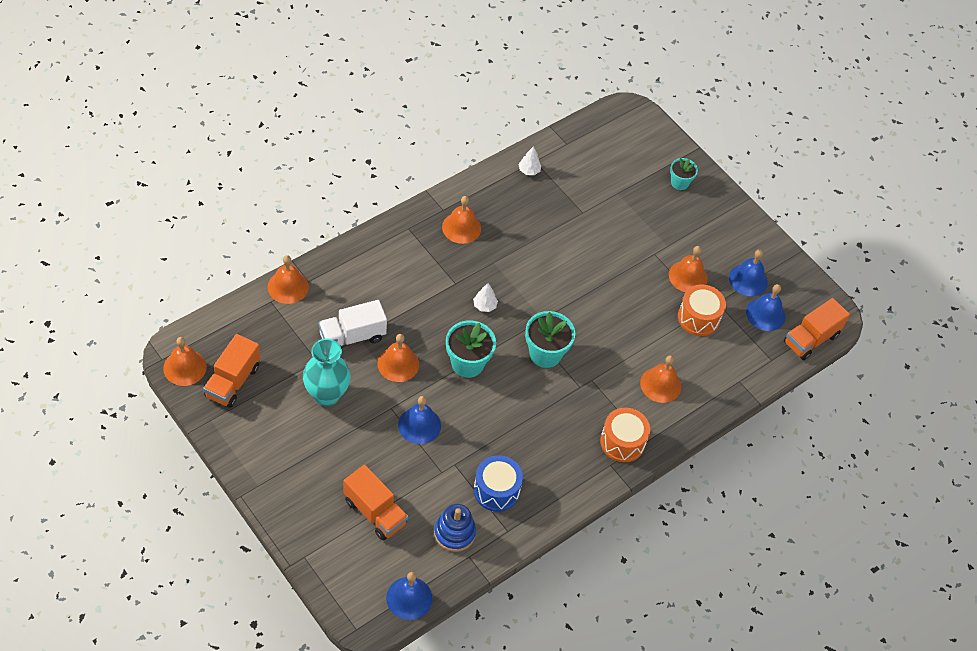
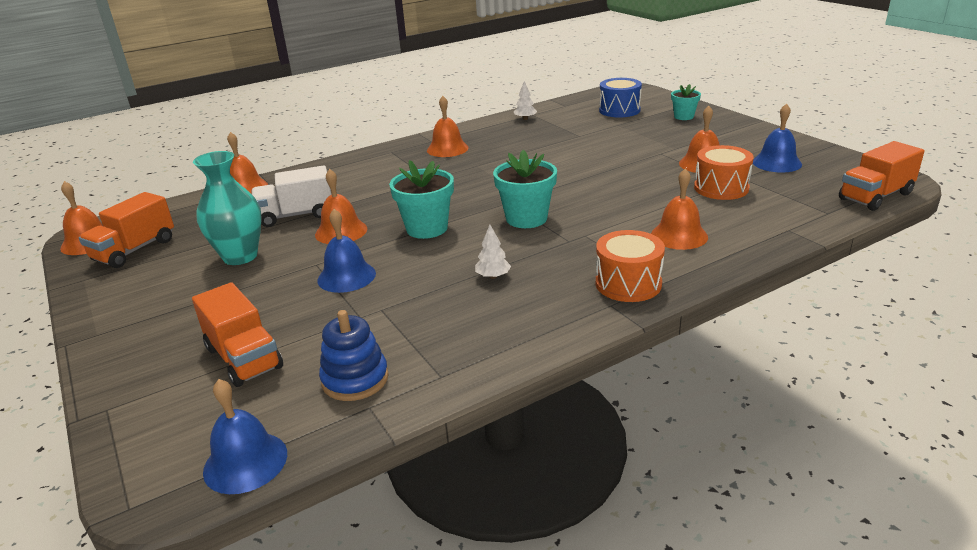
camera: 15 degrees right, 25 degrees down
white tree [473,283,498,312] -> white tree moved to [475,224,511,279]
blue drum [474,455,523,512] -> blue drum moved to [599,78,642,117]
blue bell [746,284,785,331] -> none

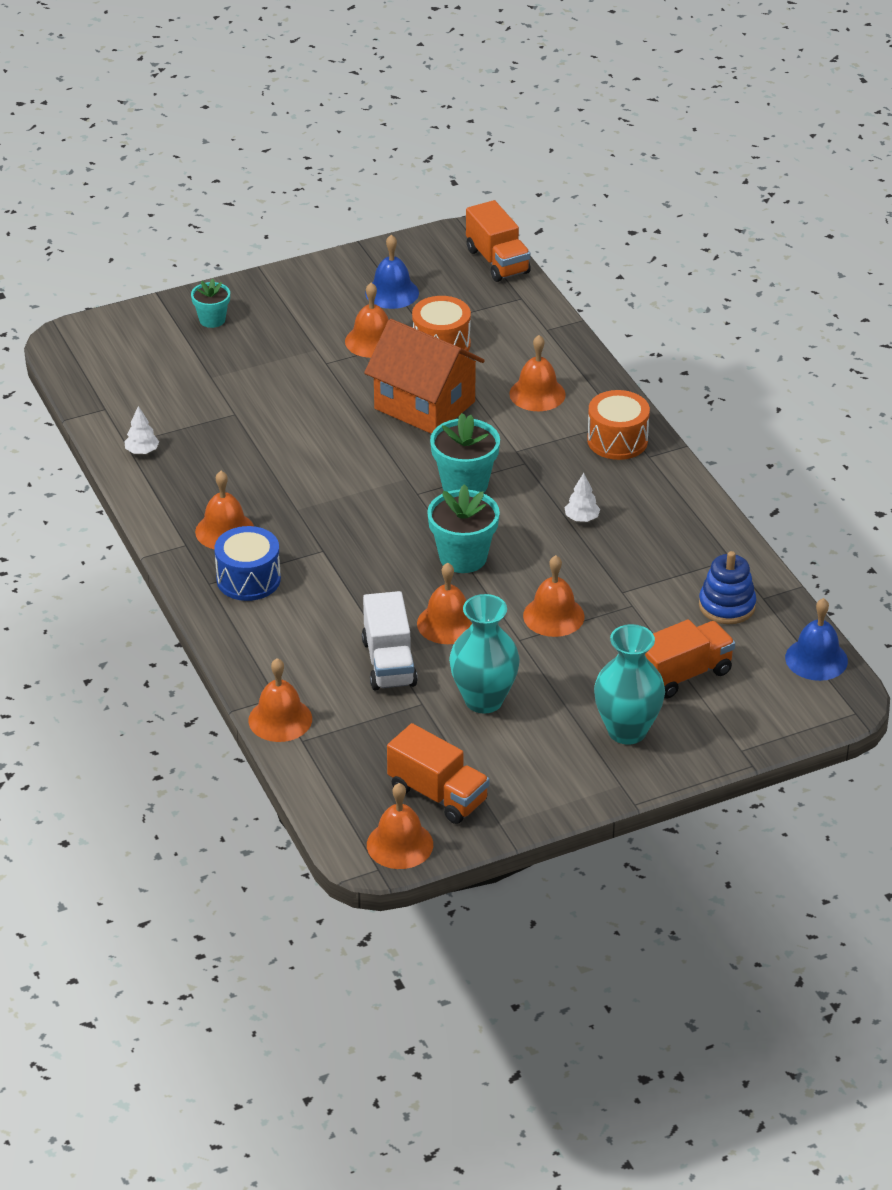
camera: 85 degrees left, 10 degrees up
blue bell [317,209,376,293] -> orange bell [523,555,585,637]
blue drum [599,78,642,117] -> blue drum moved to [214,526,281,601]
none -> orange house [364,319,485,434]
none -> turquoise vase [594,624,665,745]

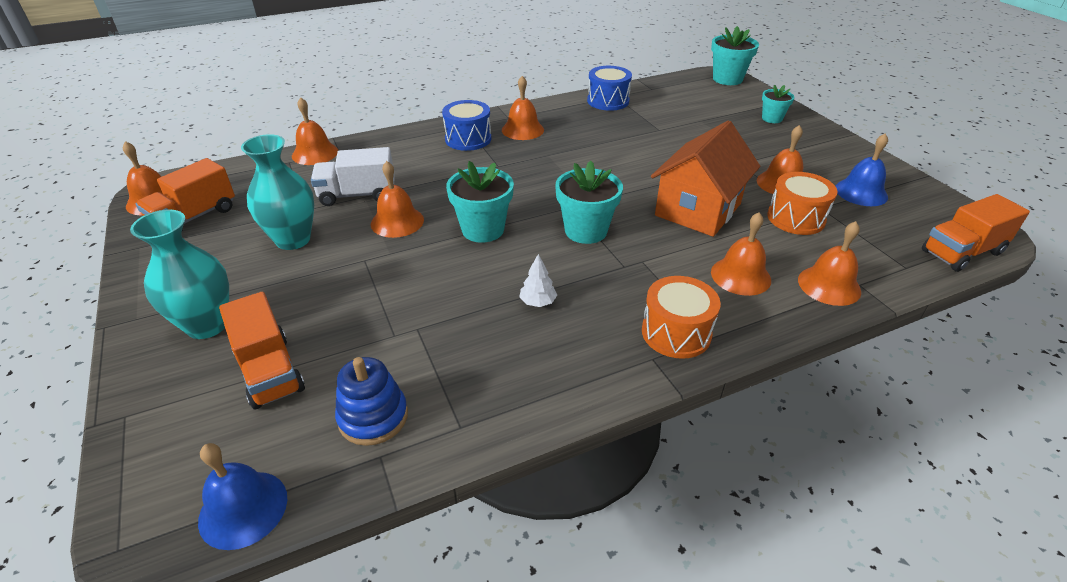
camera: 90 degrees right, 0 degrees up
white tree [124,406,159,454] -> blue drum [587,66,632,111]
orange bell [523,555,585,637] -> orange bell moved to [798,221,861,306]
none -> turquoise flower pot [711,26,759,85]

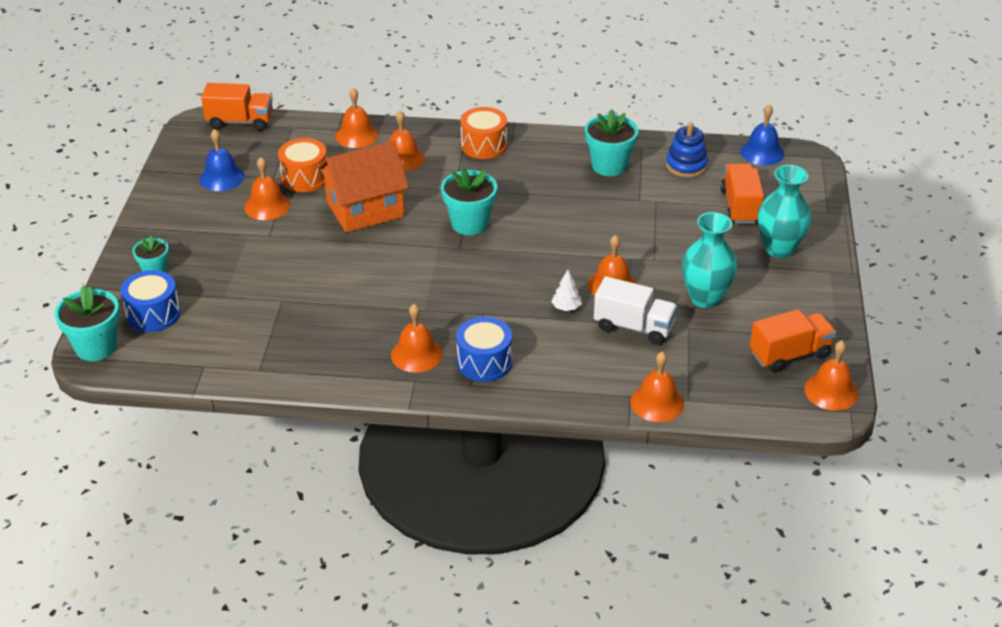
camera: 150 degrees left, 0 degrees up
turquoise flower pot [446,161,514,243] -> turquoise flower pot moved to [585,109,638,176]
white tree [519,254,557,307] -> white tree moved to [551,270,582,311]
blue drum [587,66,632,111] -> blue drum moved to [120,270,180,332]

